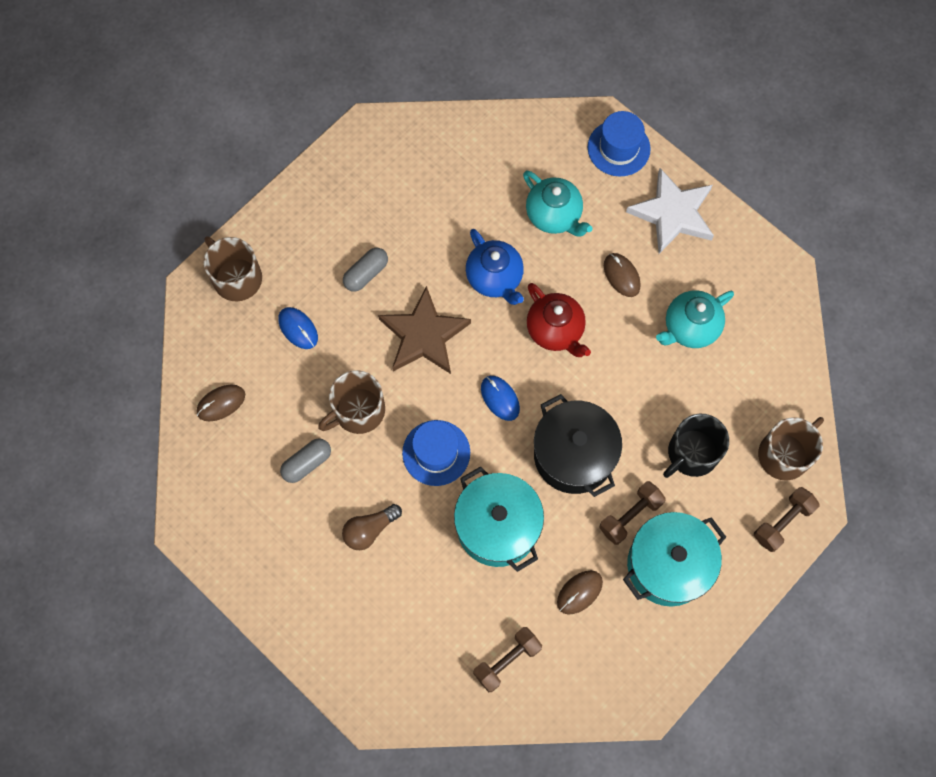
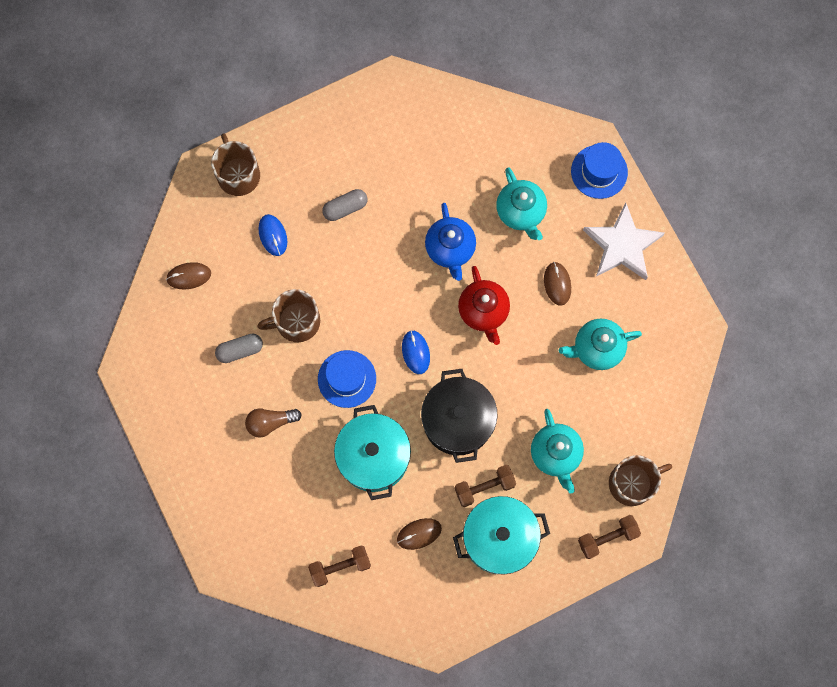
camera: 20 degrees right, 5 degrees up
brown star [378,286,471,374] -> none
black mug [663,413,729,478] -> turquoise teapot [531,409,584,493]

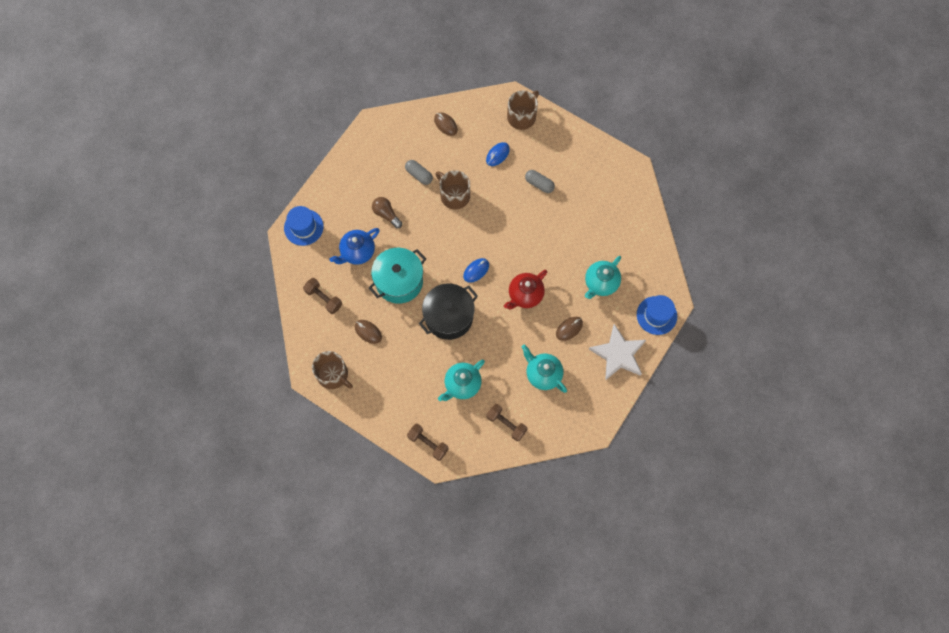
camera: 60 degrees right, 5 degrees down
blue hat [318,350,376,408] -> blue hat moved to [284,206,324,246]
blue teapot [425,203,476,281] -> blue teapot moved to [329,228,380,265]
turquoise pot [453,496,550,574] -> none
brown dumbbell [455,465,516,507] -> brown dumbbell moved to [486,404,528,441]
brown mug [609,455,672,506] -> brown mug moved to [312,351,353,389]

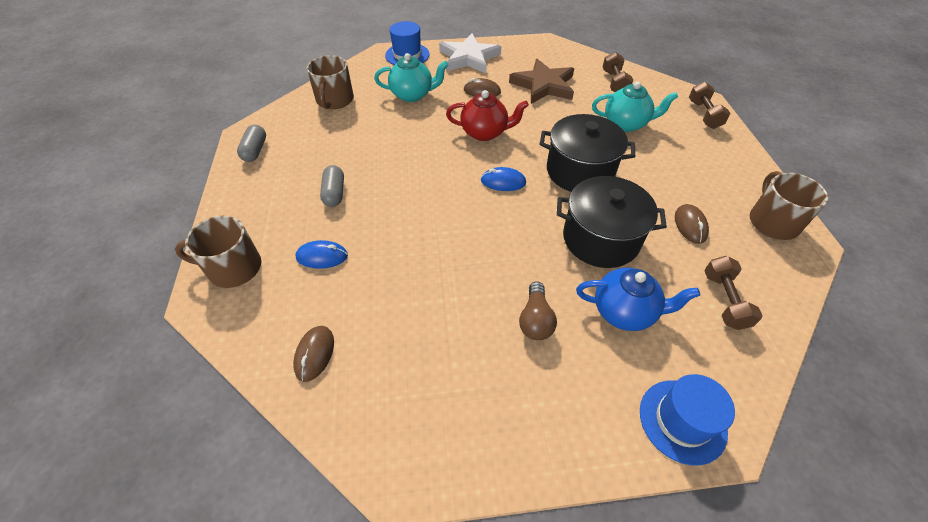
camera: 130 degrees left, 20 degrees down
turquoise pot [369,248,426,304] -> black pot [557,176,667,268]
grey capsule [405,160,433,185] -> grey capsule moved to [237,125,266,162]
brown mug [435,170,470,209] -> brown mug moved to [307,55,354,109]
turquoise teapot [522,345,567,393] -> brown star [509,59,574,104]

